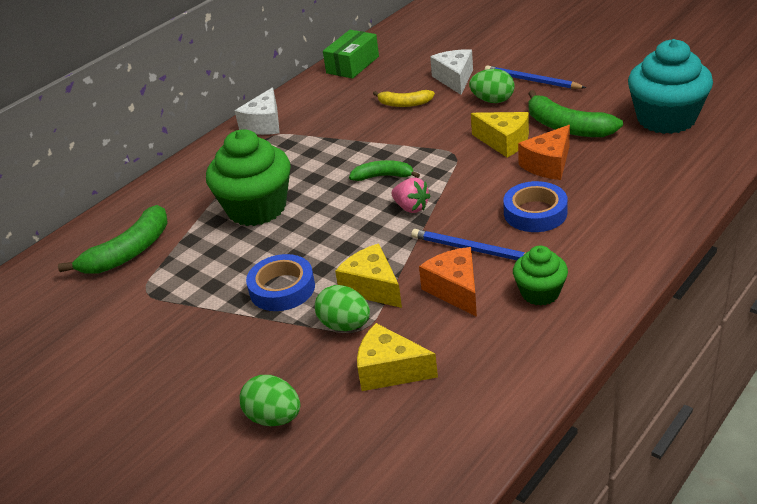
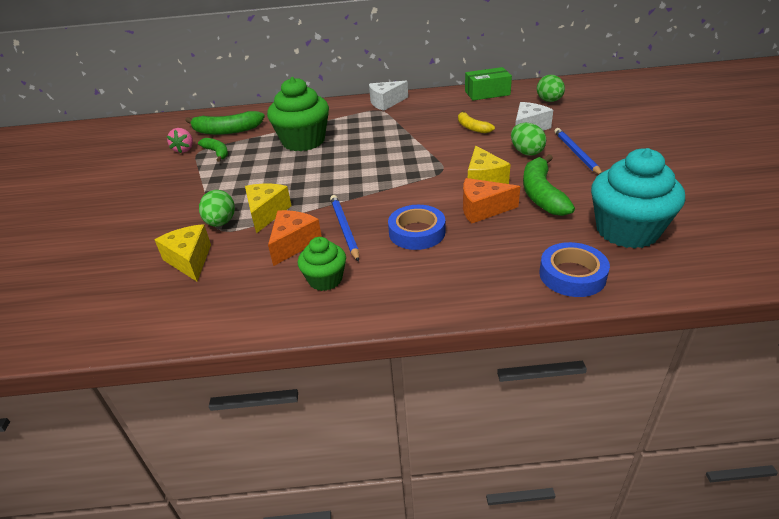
camera: 45 degrees right, 0 degrees up
green egg [239,375,300,426] -> green egg moved to [537,75,565,102]
blue tape [246,254,315,311] -> blue tape moved to [539,242,610,297]
green banana [349,160,420,181] -> green banana moved to [198,138,228,162]
pink strawberry [392,178,430,213] -> pink strawberry moved to [167,128,193,153]

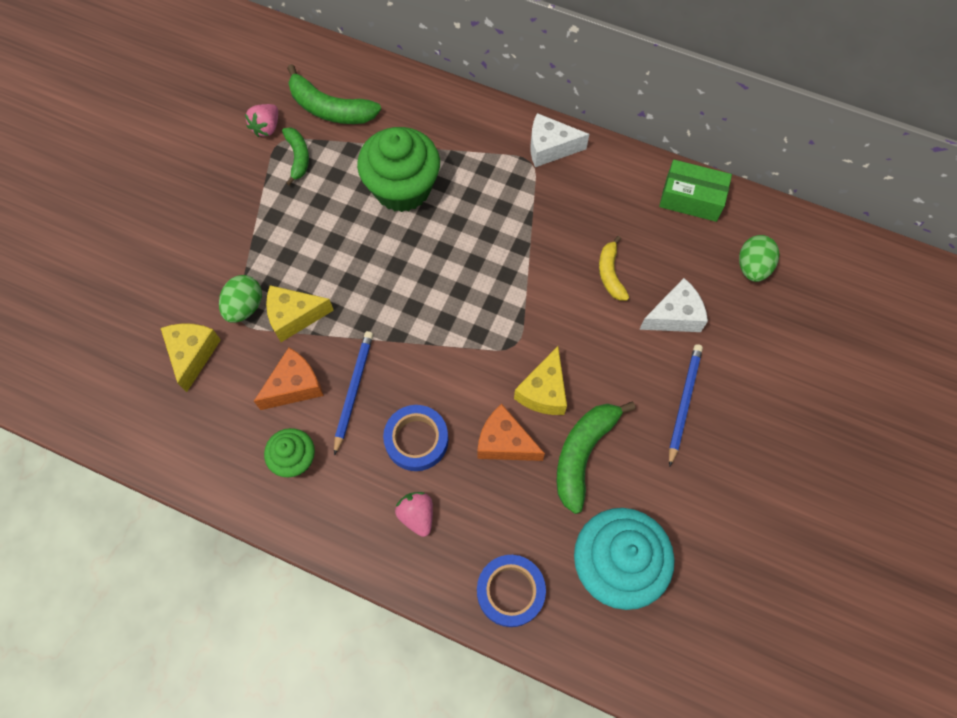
camera: 25 degrees right, 30 degrees up
yellow cheese [245,184,292,234] -> yellow cheese turned 135 degrees counterclockwise [266,285,334,342]
green egg [511,123,546,156] -> none
none -> pink strawberry [395,492,433,537]

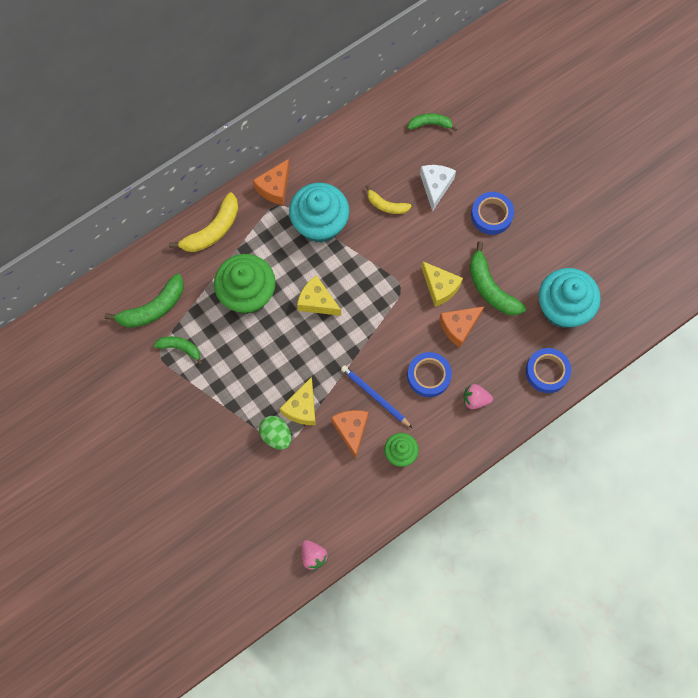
camera: 60 degrees left, 5 degrees up
yellow cheese [161,323,221,392] -> yellow cheese moved to [297,275,341,316]
pink strawberry [245,104,278,137] -> pink strawberry moved to [302,540,328,571]
white cheese [531,113,589,167] -> orange cheese [253,159,290,205]
green box [659,160,732,222] -> none
blue pencil [669,344,703,467] -> blue tape [471,192,514,235]
green egg [739,235,779,282] -> green banana [408,113,457,132]
none -> yellow banana [169,192,238,252]
none -> turquoise cupcake [289,183,349,243]

